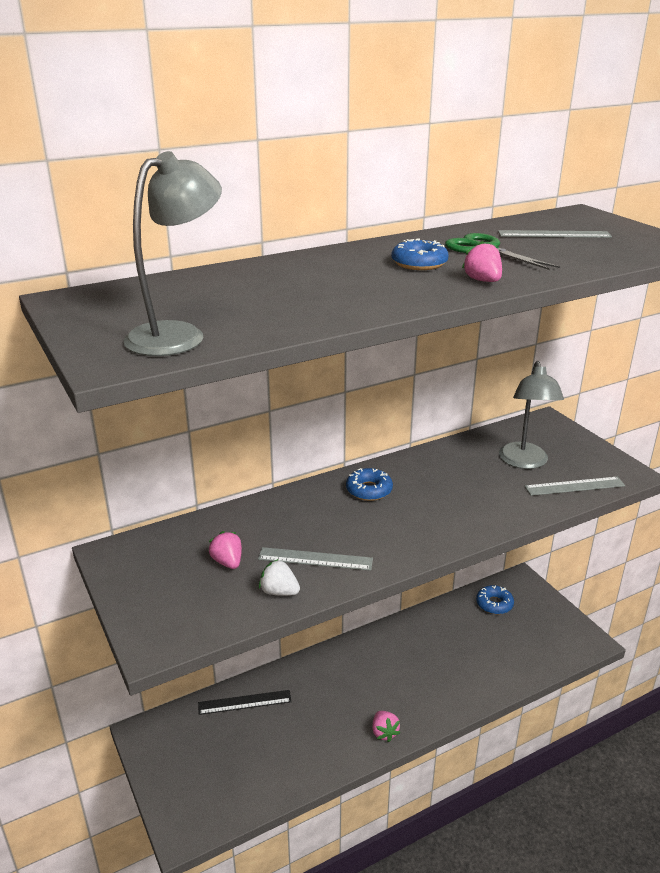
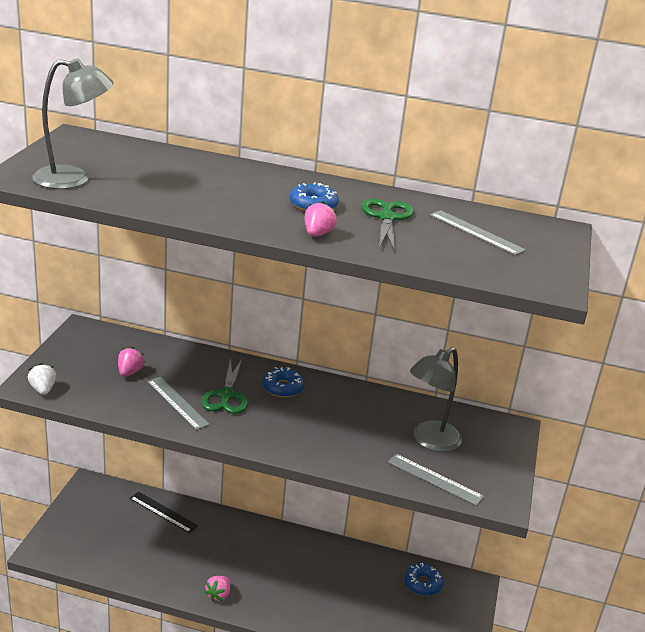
camera: 40 degrees right, 0 degrees up
white strawberry [259,559,300,596] -> white strawberry moved to [28,363,56,395]
none -> green scissors [201,357,248,414]

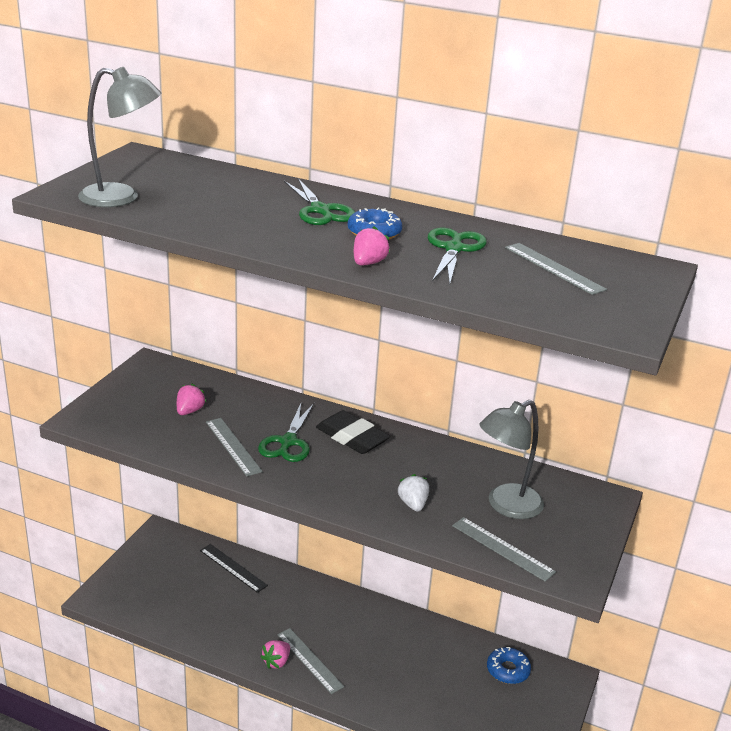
camera: 10 degrees right, 0 degrees up
white strawberry [28,363,56,395] -> white strawberry moved to [398,474,429,512]
blue donut [262,367,305,398] -> black eraser [316,410,390,454]
none -> grey ruler [277,628,344,694]
none -> green scissors [284,178,355,225]

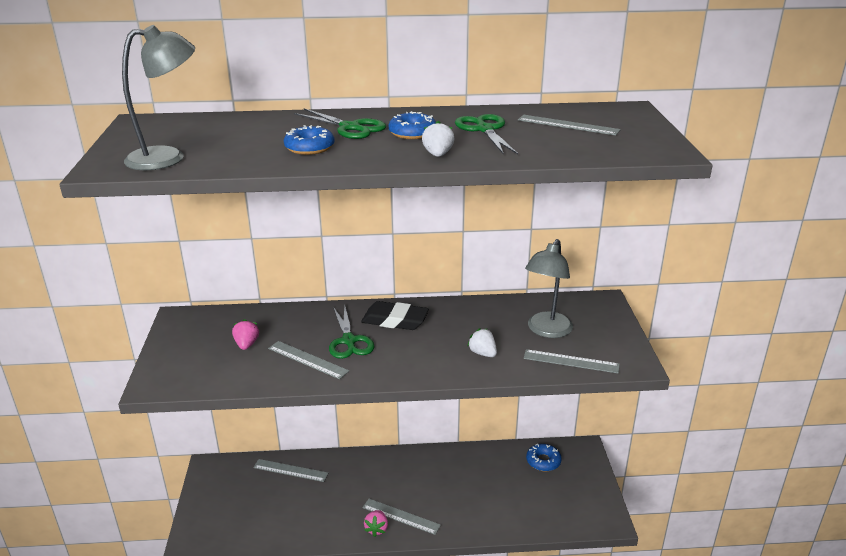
camera: 25 degrees left, 0 degrees up
black ruler [200,544,268,593] -> grey ruler [253,459,328,482]
pink strawberry [354,226,390,265] -> white strawberry [422,121,454,157]
none -> blue donut [284,125,335,155]

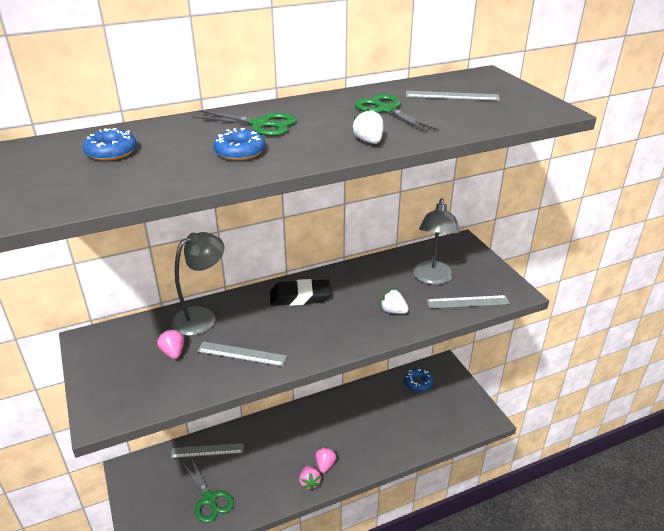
camera: 20 degrees left, 5 degrees up
grey lamp [122,25,195,170] -> grey lamp moved to [171,232,224,336]
green scissors [329,306,375,359] -> green scissors moved to [183,457,234,523]
grey ruler [362,499,441,535] -> pink strawberry [315,447,337,473]
blue donut [389,111,436,139] -> blue donut moved to [83,128,137,161]

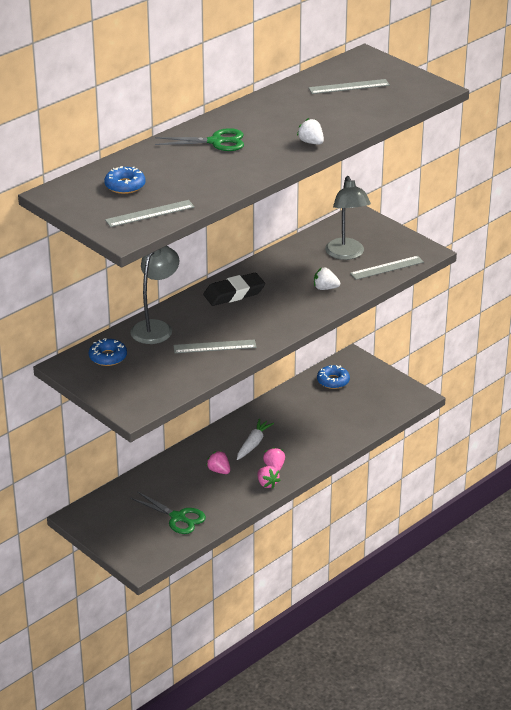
camera: 20 degrees left, 0 degrees up
pink strawberry [157,329,184,359] -> pink strawberry moved to [206,451,230,474]
grey ruler [171,443,244,458] -> grey ruler moved to [105,200,195,227]
blue donut [213,128,265,161] -> blue donut moved to [89,338,127,366]
green scissors [354,94,439,132] -> none
none -> white carrot [237,419,274,460]

